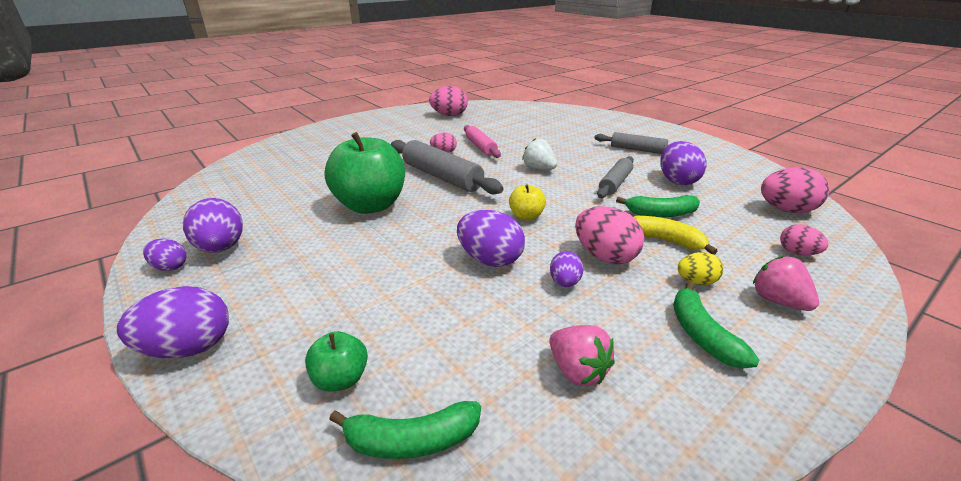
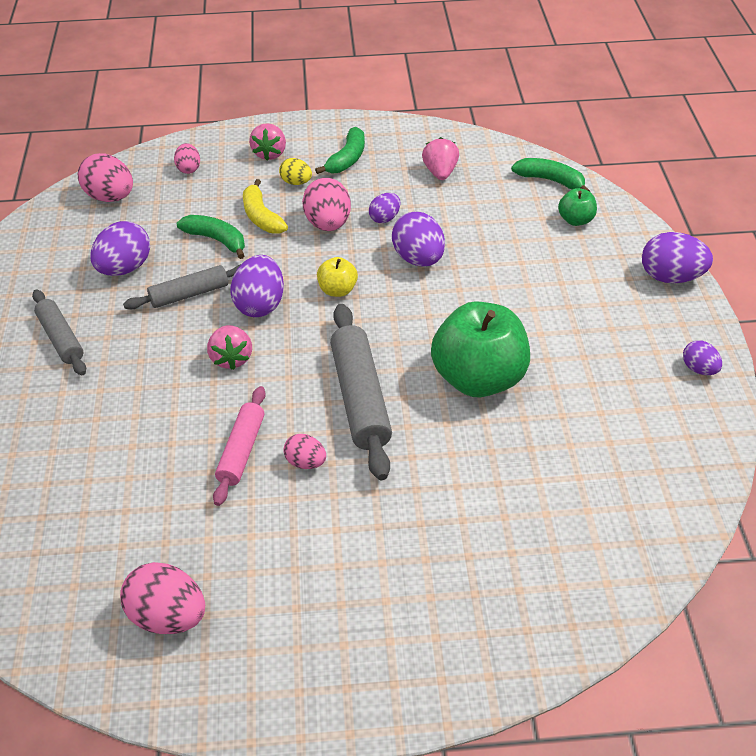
camera: 145 degrees left, 15 degrees up
purple egg [183,198,243,253] -> purple egg moved to [230,255,284,317]
white strawberry [522,138,557,170] -> pink strawberry [207,325,252,370]

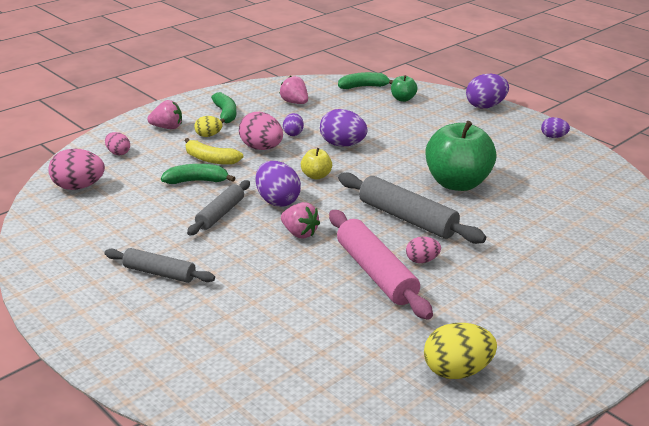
camera: 40 degrees left, 15 degrees down
purple egg [90,221,150,276] -> none
pink egg [120,562,205,634] -> yellow egg [424,323,497,379]
pink rolling pin [213,386,266,506] -> pink rolling pin [329,210,433,320], size x1.60
pink strawberry [249,123,286,160] -> pink strawberry turned 60 degrees counterclockwise [147,100,182,129]

